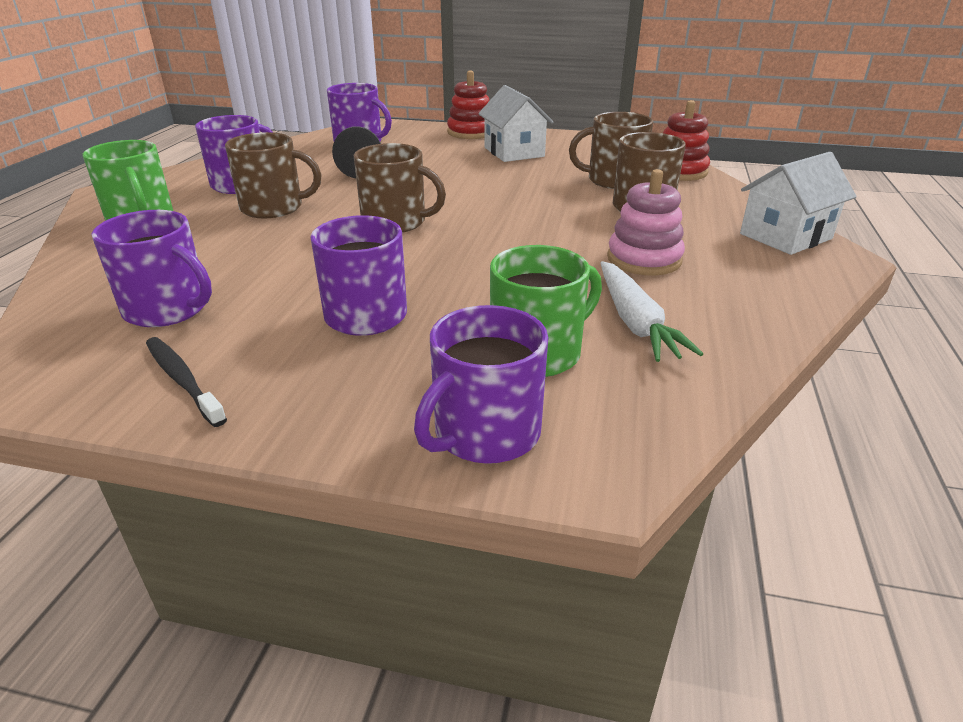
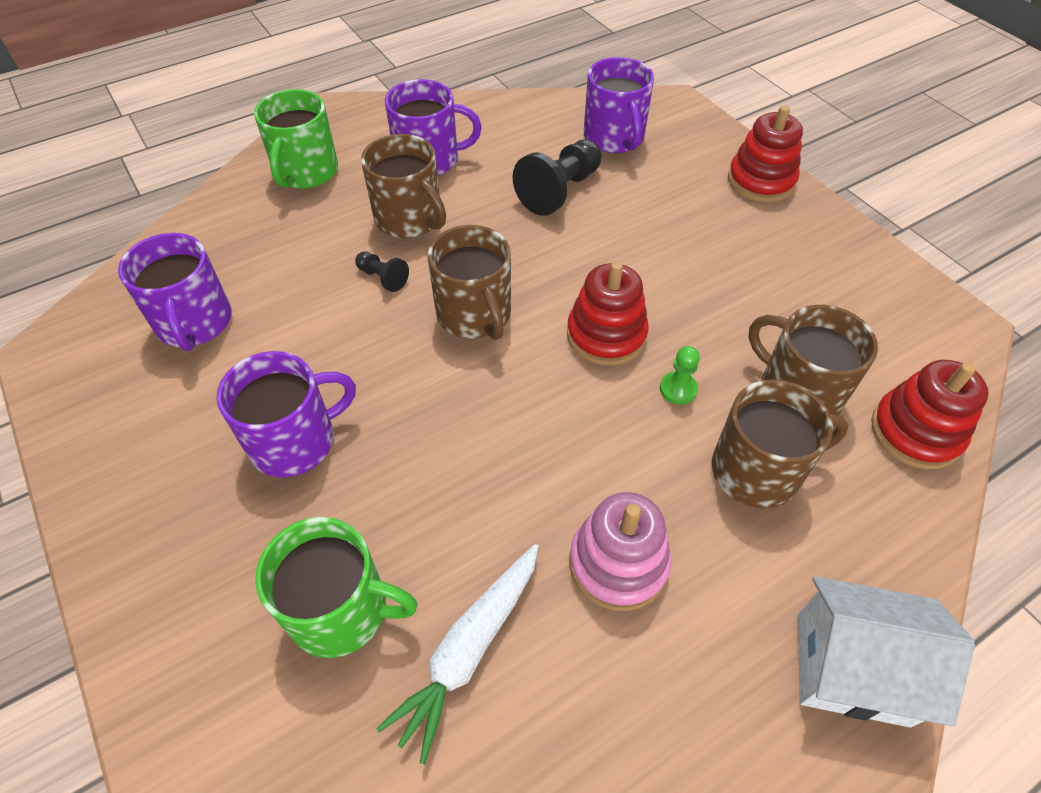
camera: 45 degrees right, 20 degrees up
black toothbrush [146,337,227,427] -> none
purple mug [414,305,548,464] -> none
white house [478,85,553,162] -> none
none -> black pawn [355,252,409,292]
none -> red stacking toy [567,261,649,366]
none -> green pawn [660,346,700,405]

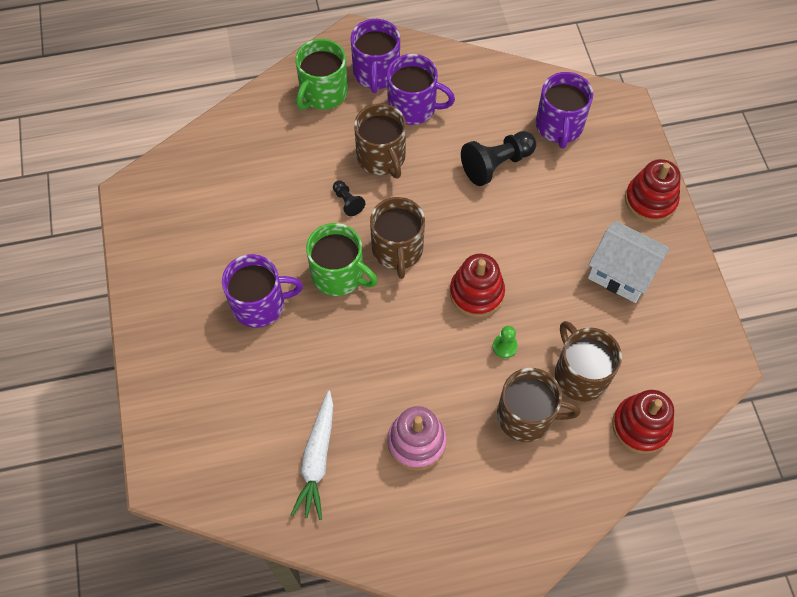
camera: 20 degrees right, 10 degrees up
purple mug [118,233,232,351] -> purple mug moved to [351,19,400,93]
green mug [255,517,418,658] -> green mug moved to [306,223,378,296]
white carrot [376,544,538,764] -> white carrot turned 45 degrees counterclockwise [291,391,333,520]
white house [798,576,975,728] -> white house moved to [588,221,670,303]

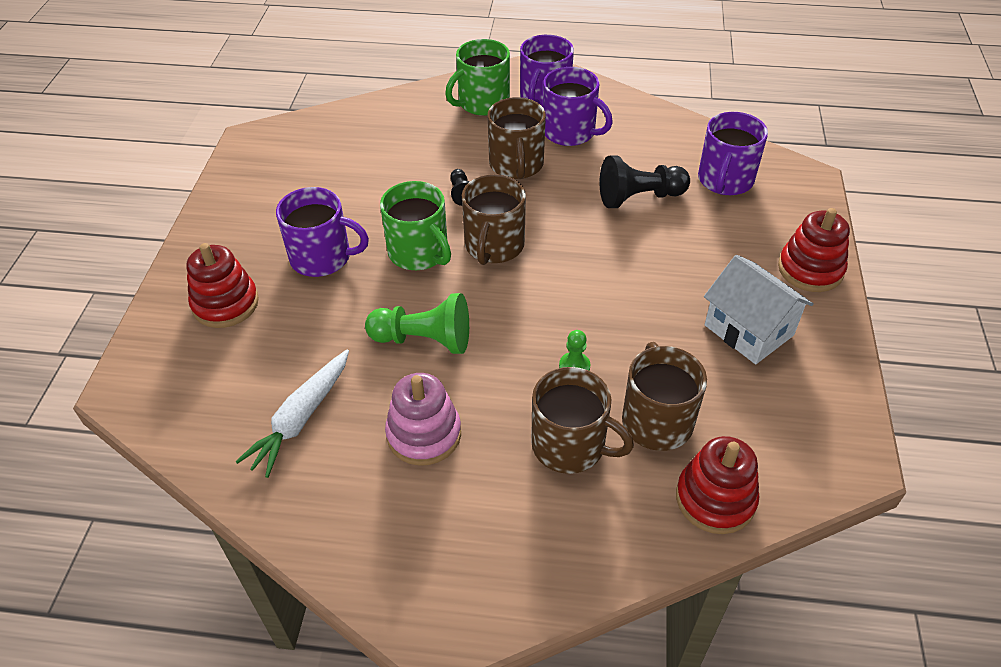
camera: 20 degrees right, 15 degrees down
red stacking toy [450,254,505,317] -> red stacking toy moved to [186,243,259,328]
none -> green pawn [365,293,469,354]

